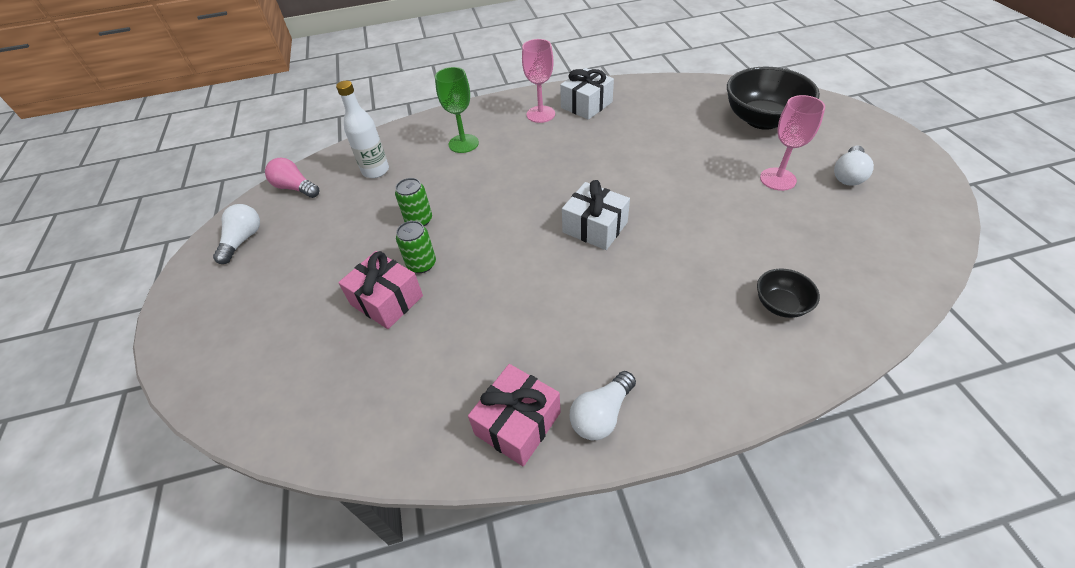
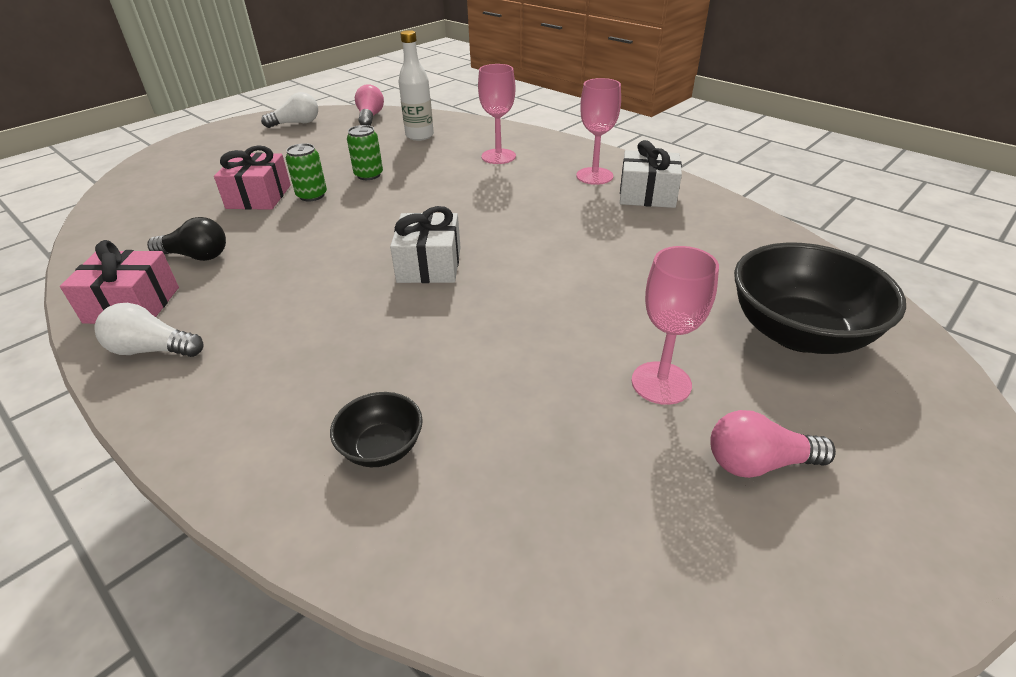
camera: 55 degrees right, 10 degrees down
green goblet [435,67,479,153] -> pink goblet [478,64,516,164]
white light bulb [834,146,874,186] -> pink light bulb [710,410,836,478]
none -> black light bulb [147,217,226,261]

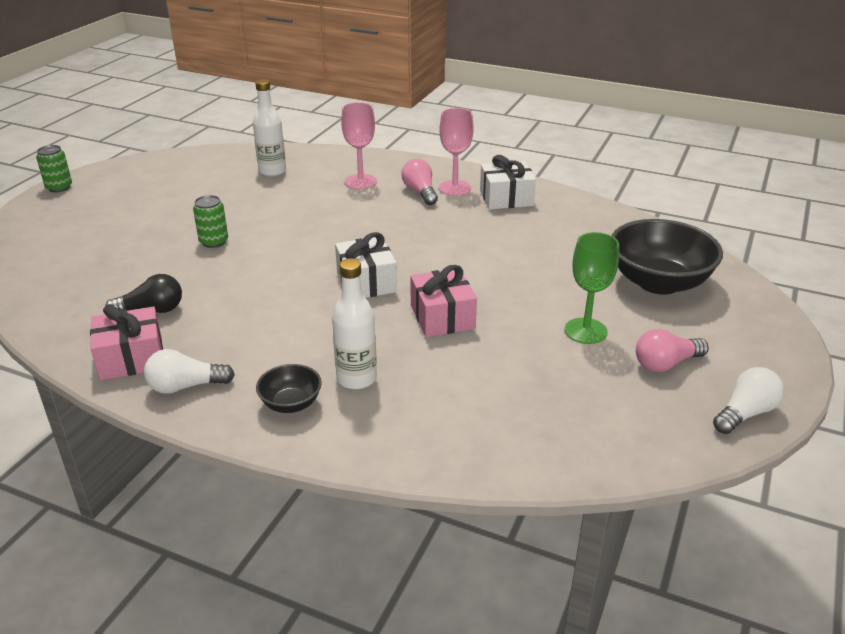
camera: 20 degrees left, 5 degrees down
pink gift [214,145,291,210] -> pink gift moved to [410,265,477,337]
white light bulb [261,92,318,128] -> white light bulb moved to [713,367,784,434]
black bowl [330,392,423,467] -> black bowl moved to [256,364,322,413]
green can [347,125,383,180] -> green can moved to [36,145,72,192]
pink light bulb [355,84,384,126] -> pink light bulb moved to [401,159,438,205]
pink goblet [632,246,719,405] -> green goblet [565,232,619,344]
none -> white bottle [332,258,377,389]

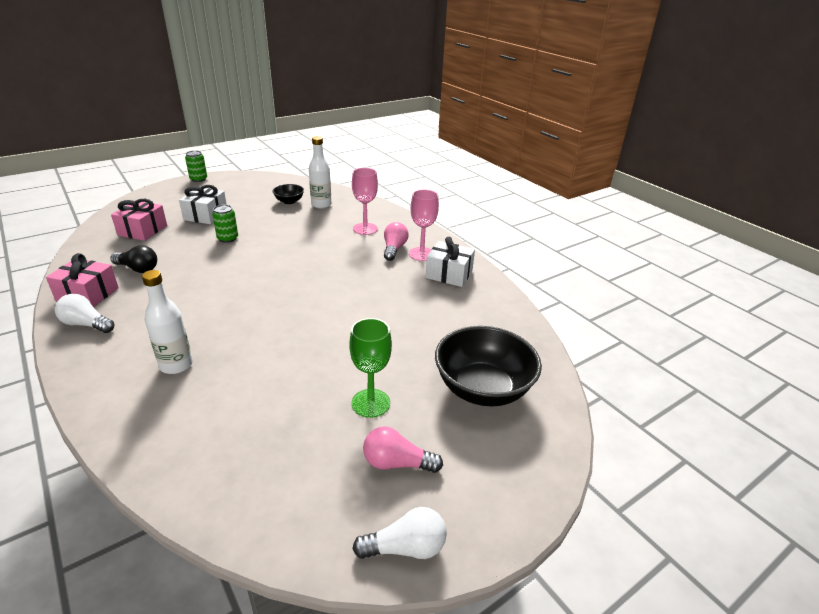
camera: 30 degrees right, 0 degrees up
black bowl [256,364,322,413] -> black bowl moved to [273,184,304,204]
white gift [335,232,397,298] -> white gift moved to [179,185,227,224]
pink gift [410,265,477,337] -> pink gift moved to [111,199,167,241]

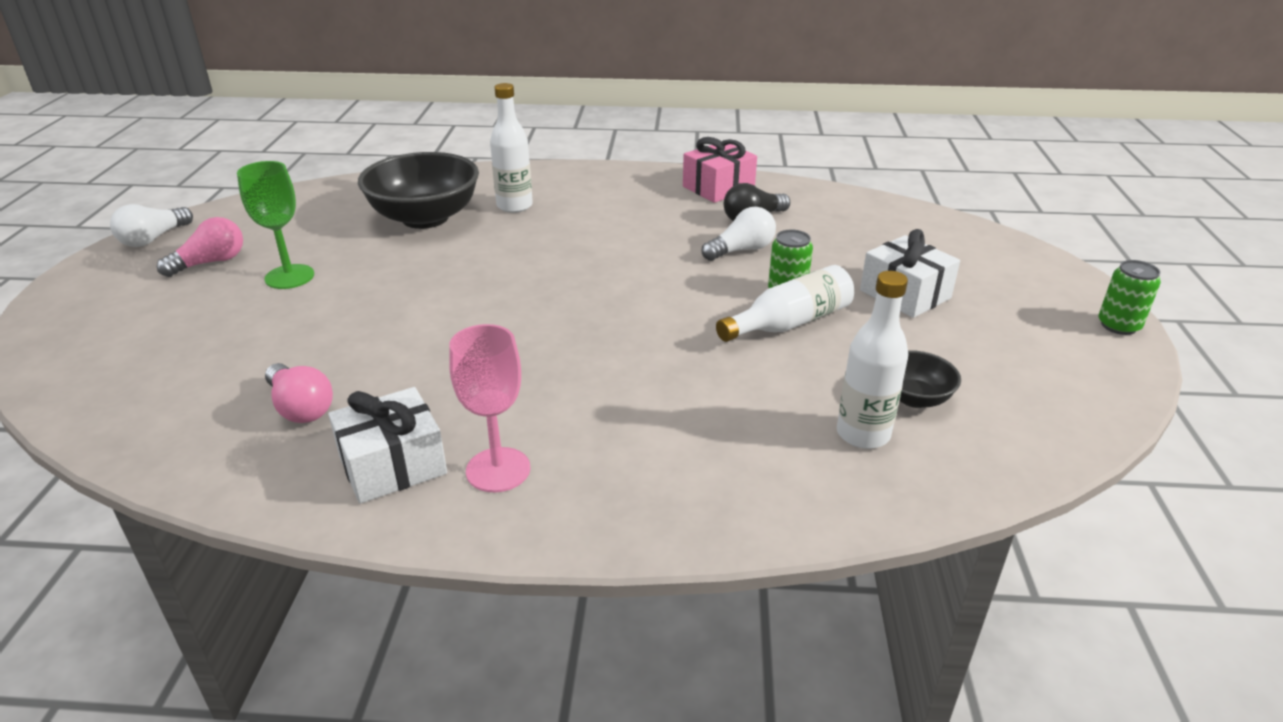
camera: 130 degrees right, 0 degrees up
white light bulb [55,294,114,333] -> white light bulb moved to [701,207,776,261]
pink gift [111,199,167,241] -> none
pink goblet [352,168,378,235] -> none
pink light bulb [384,222,409,261] -> pink light bulb moved to [265,363,333,423]
black bowl [435,326,542,406] -> black bowl moved to [358,152,479,229]
none -> white bottle [716,265,854,342]

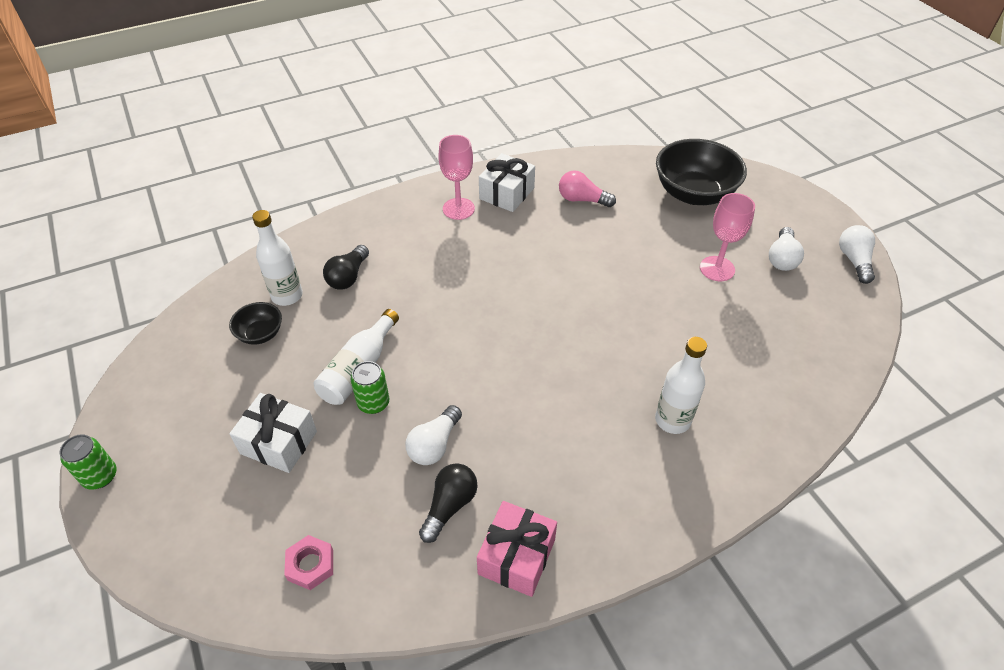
camera: 150 degrees right, 15 degrees up
pink light bulb [157,217,243,277] -> white light bulb [769,227,804,271]
green goblet [237,161,314,289] -> pink goblet [700,193,755,281]
black bowl [358,152,479,229] -> black bowl moved to [656,139,747,205]
none -> pink nut [284,535,333,590]
none -> black light bulb [323,245,369,290]

